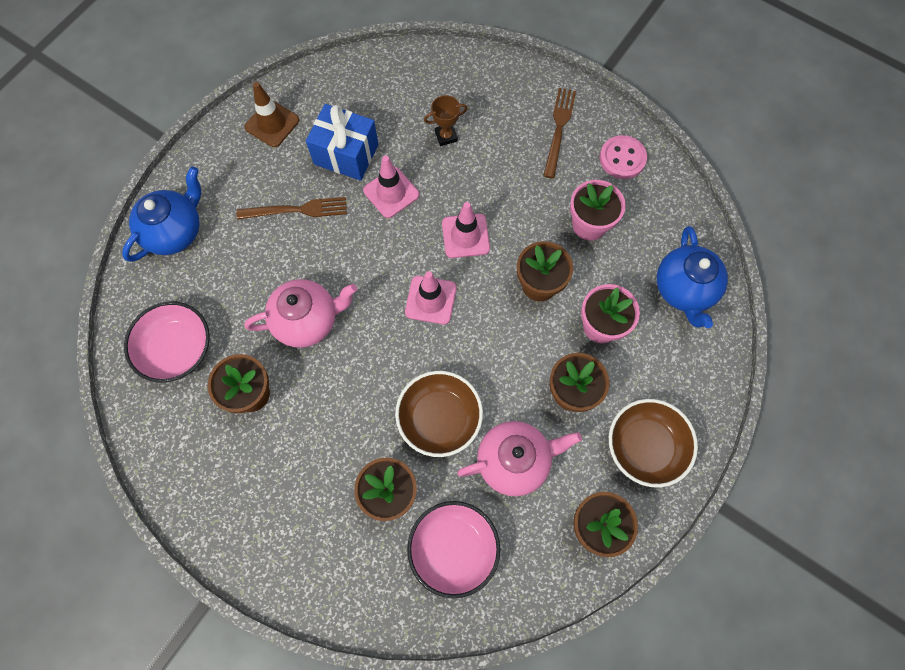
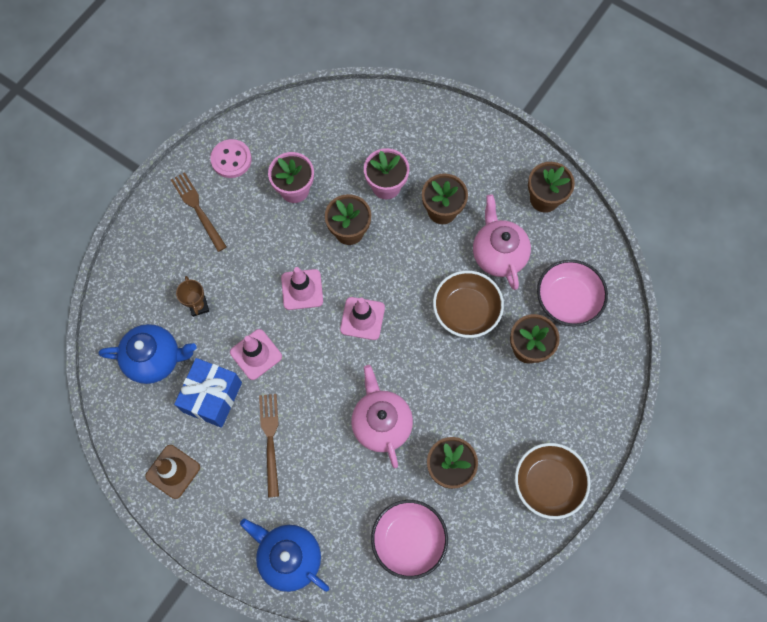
camera: 90 degrees left, 0 degrees up
brown fork [543,88,576,178] -> brown fork turned 45 degrees clockwise [171,172,227,252]
brown bowl [609,399,698,488] -> brown bowl moved to [515,443,590,519]
blue teapot [657,226,728,328] -> blue teapot moved to [99,324,197,384]

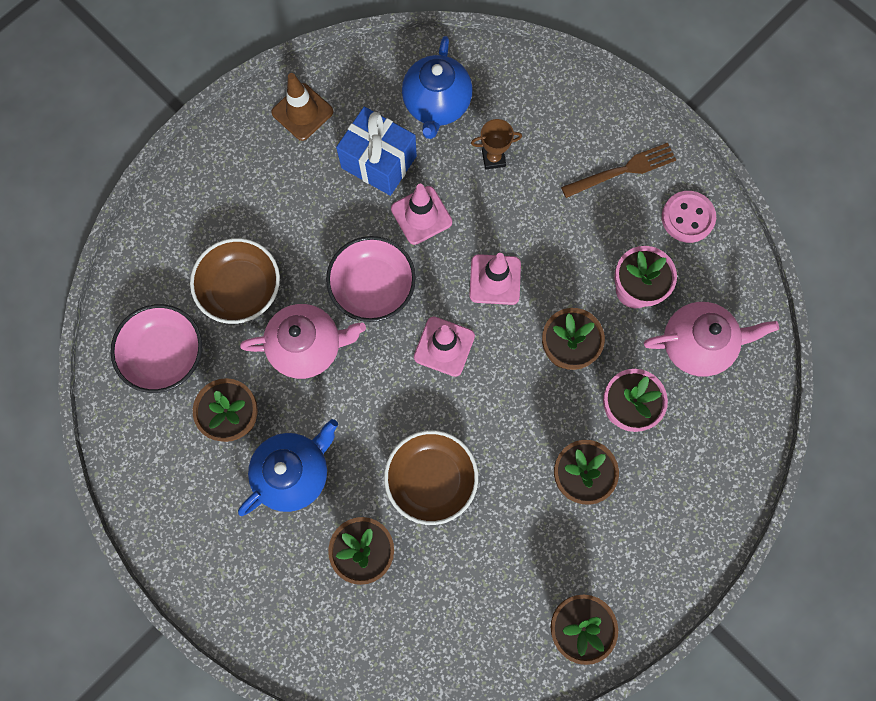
camera: 100 degrees right, 5 degrees up
blue teapot [240,519,329,592] -> blue teapot moved to [238,419,338,516]
brown fork [259,394,279,498] -> none
pink teapot [473,194,531,290] -> pink teapot moved to [644,302,779,377]
brown bowl [515,443,590,519] -> brown bowl moved to [190,238,280,324]
pink bowl [537,260,608,326] -> pink bowl moved to [326,236,416,322]

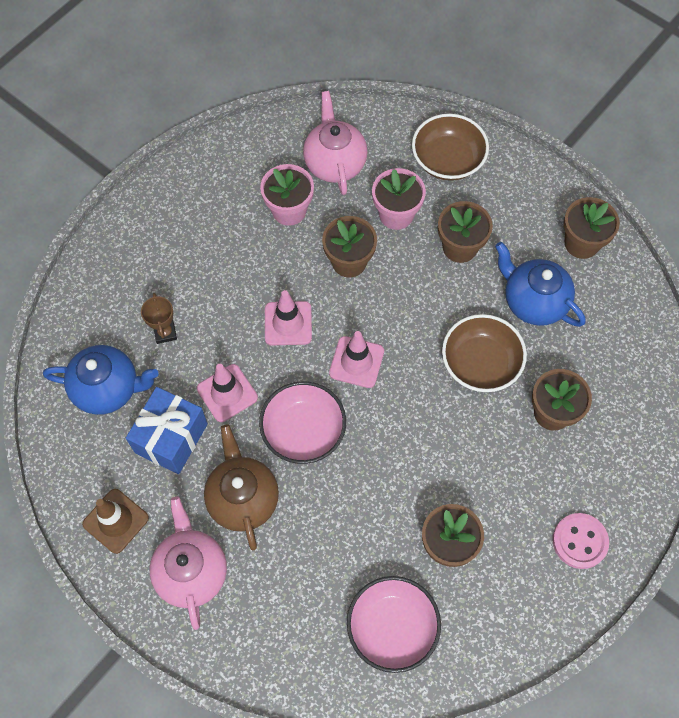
camera: 95 degrees left, 10 degrees down
brown bowl [190,238,280,324] -> brown bowl moved to [412,114,489,181]
blue teapot [238,419,338,516] -> blue teapot moved to [495,242,585,327]
pink teapot [240,304,366,379] -> pink teapot moved to [150,496,227,630]
brown fork [561,143,676,198] -> none
pink button [662,191,716,243] -> pink button moved to [553,513,609,569]
none -> brown teapot [204,424,279,550]

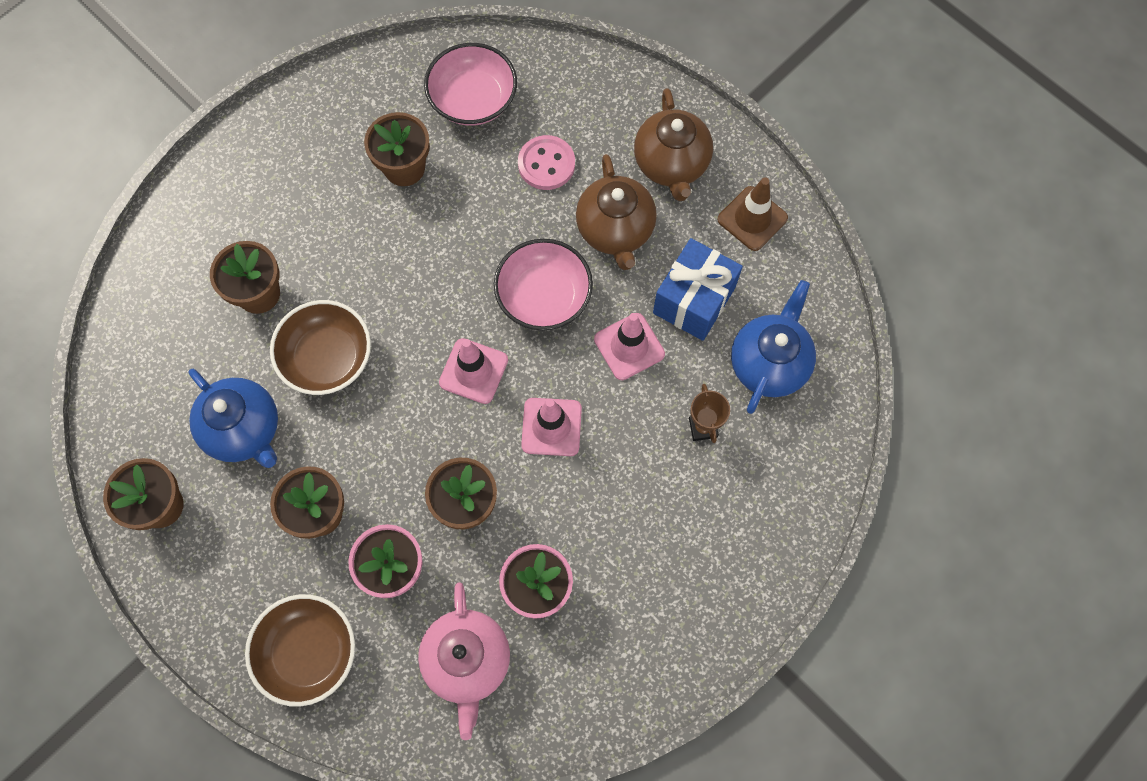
camera: 175 degrees left, 5 degrees up
blue teapot [43,345,159,415] -> blue teapot turned 105 degrees clockwise [731,280,816,414]
pink teapot [150,496,227,630] -> brown teapot [634,88,713,201]
pink button [553,513,609,569] -> pink button moved to [518,135,575,190]

